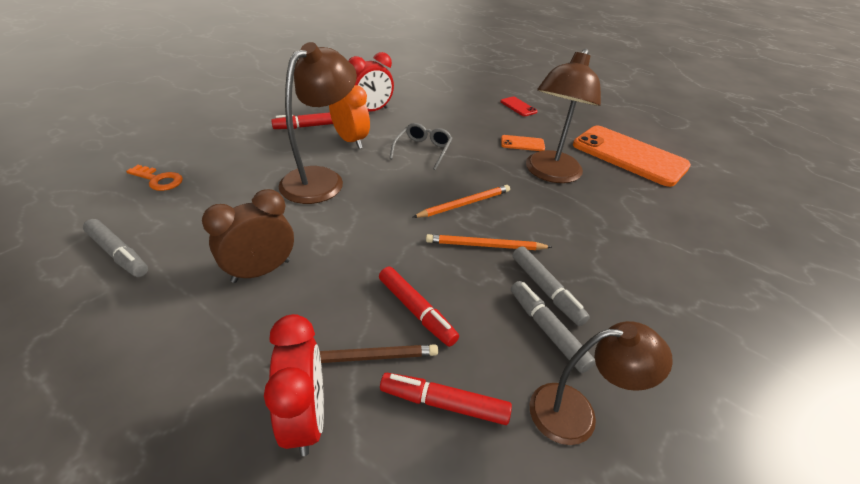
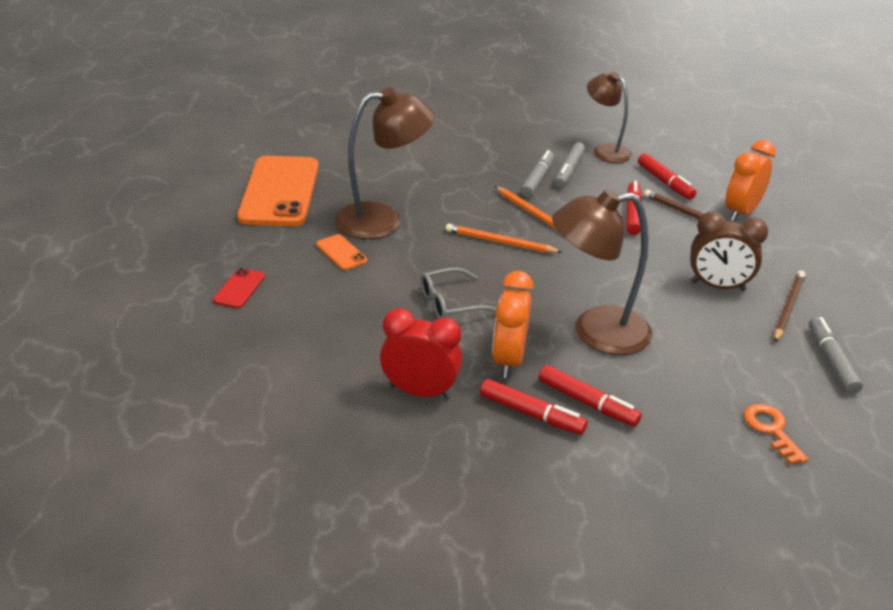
camera: 130 degrees left, 5 degrees down
red clock [264,314,324,456] -> orange clock [725,140,776,222]
none -> red marker [539,365,642,427]
none -> brown pencil [774,271,806,342]

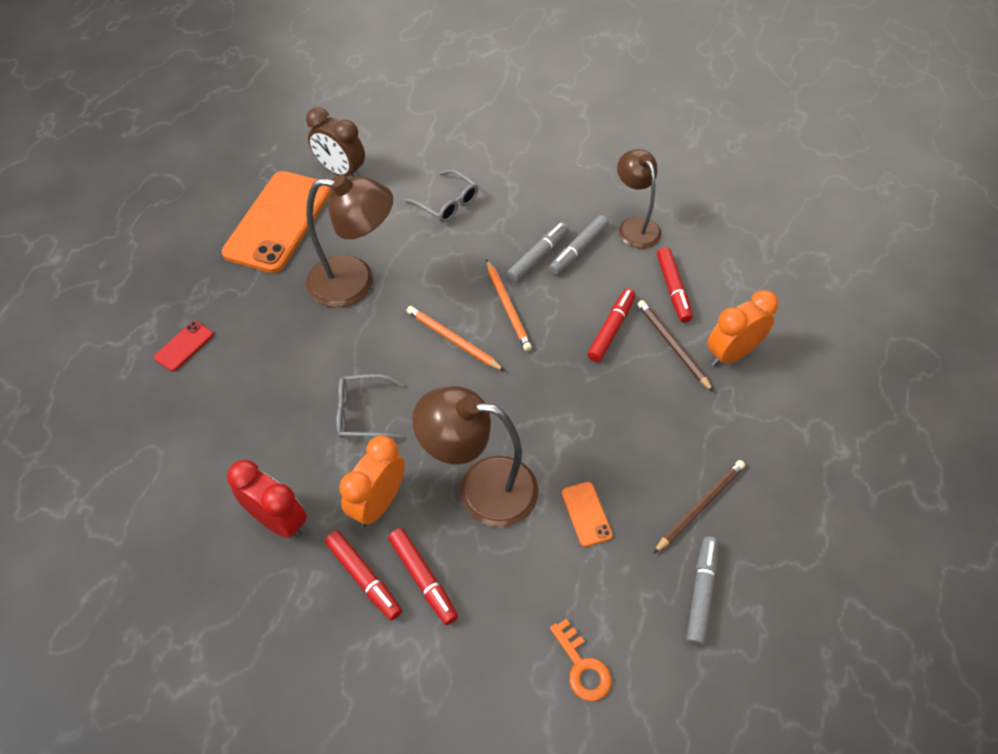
camera: 20 degrees right, 20 degrees up
orange phone [316,234,367,270] -> orange phone moved to [562,482,613,547]
brown clock [690,212,768,291] -> brown clock moved to [306,107,365,177]
orange key [744,404,808,465] -> orange key turned 150 degrees clockwise [550,619,612,701]
none -> grey glasses [404,169,478,223]

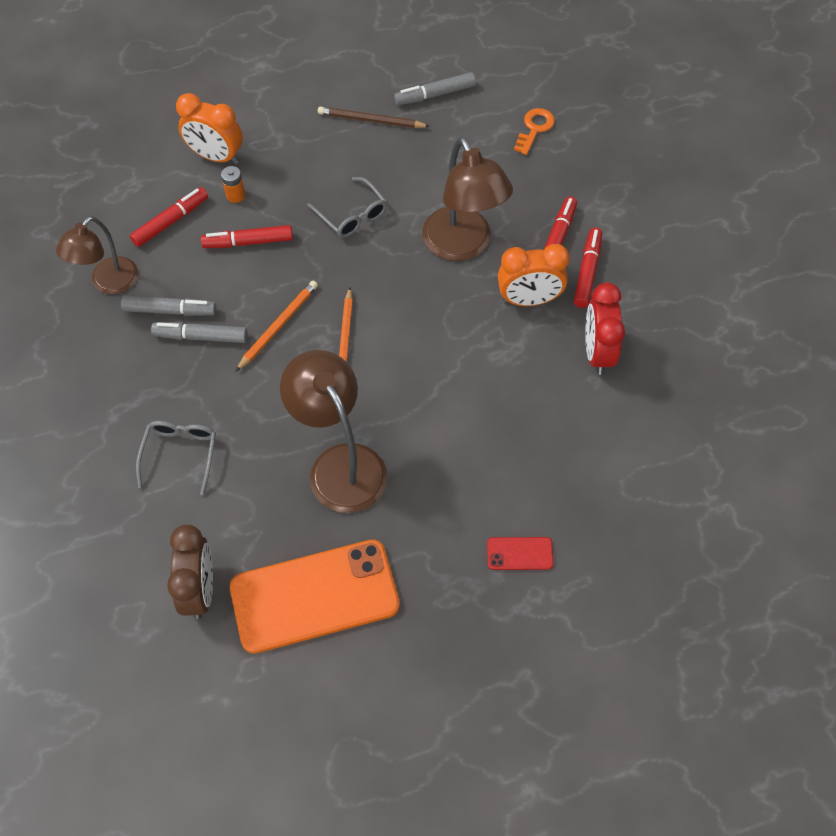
camera: 125 degrees left, 5 degrees up
grey glasses [336,374,404,439] -> grey glasses moved to [307,177,387,238]
orange phone [562,482,613,547] -> none
brown pencil [638,300,714,392] -> orange battery [221,166,245,203]

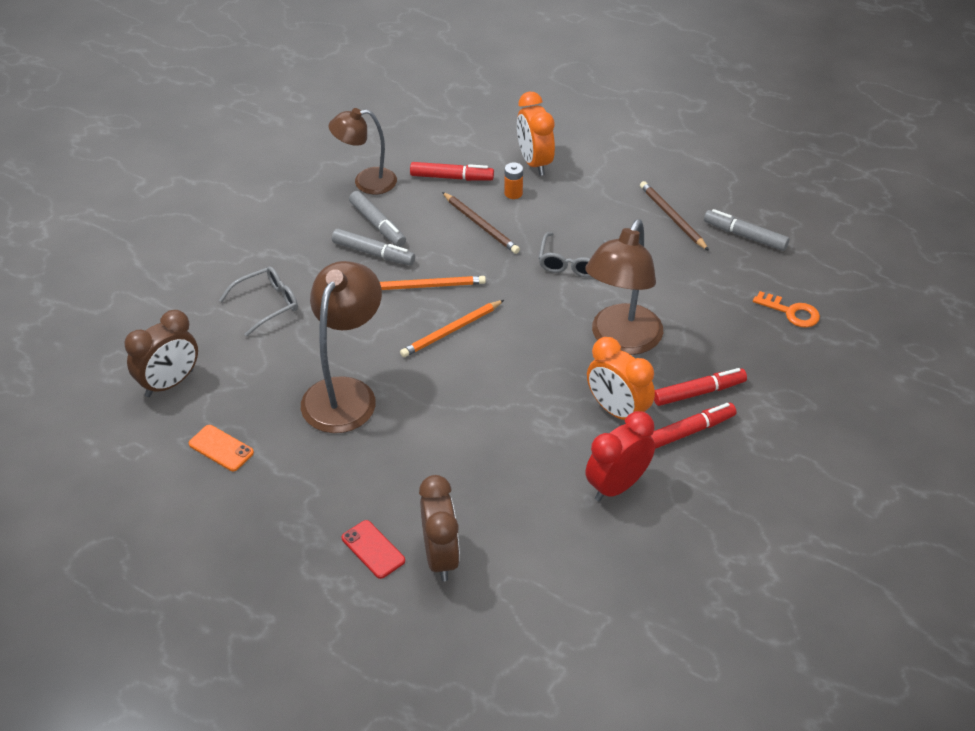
camera: 50 degrees right, 15 degrees down
grey marker [151,322,248,343] -> grey marker turned 150 degrees clockwise [332,229,415,265]
red marker [201,225,293,248] -> brown pencil [442,192,520,254]
orange phone [230,540,400,654] -> orange phone [189,425,254,471], size x0.42
orange key [514,108,555,155] -> orange key turned 45 degrees clockwise [753,291,820,328]
none -> brown clock [419,475,460,581]

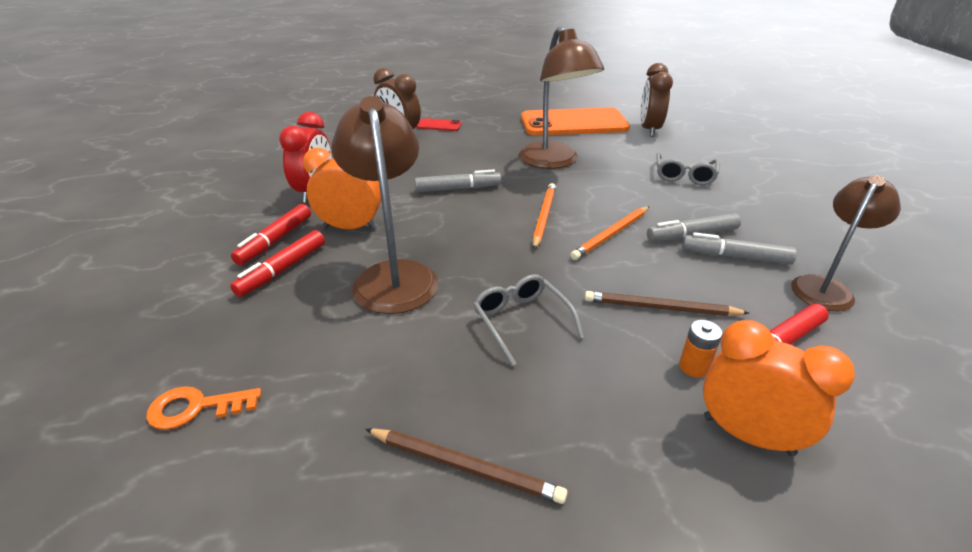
camera: 140 degrees right, 10 degrees down
orange phone [189,425,254,471] -> orange phone [521,107,630,136], size x2.41
grey marker [704,209,789,251] -> grey marker moved to [415,169,501,192]

